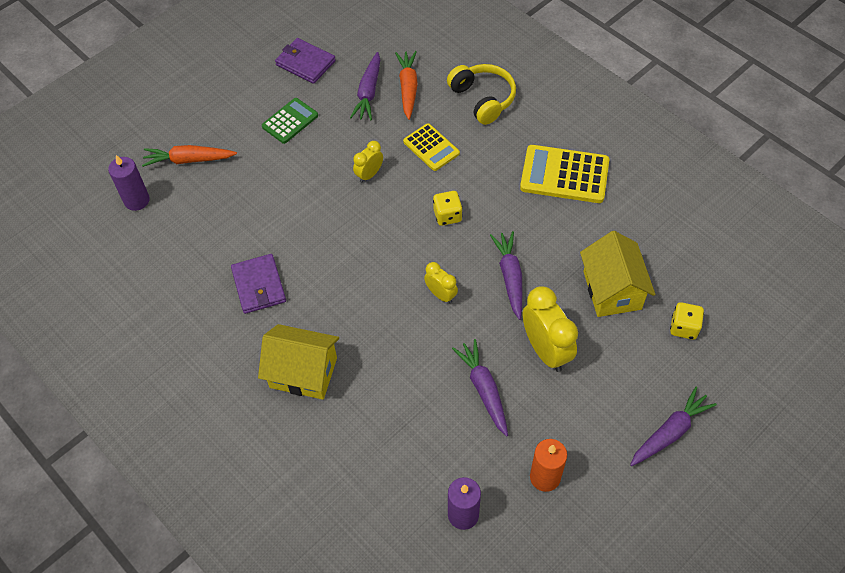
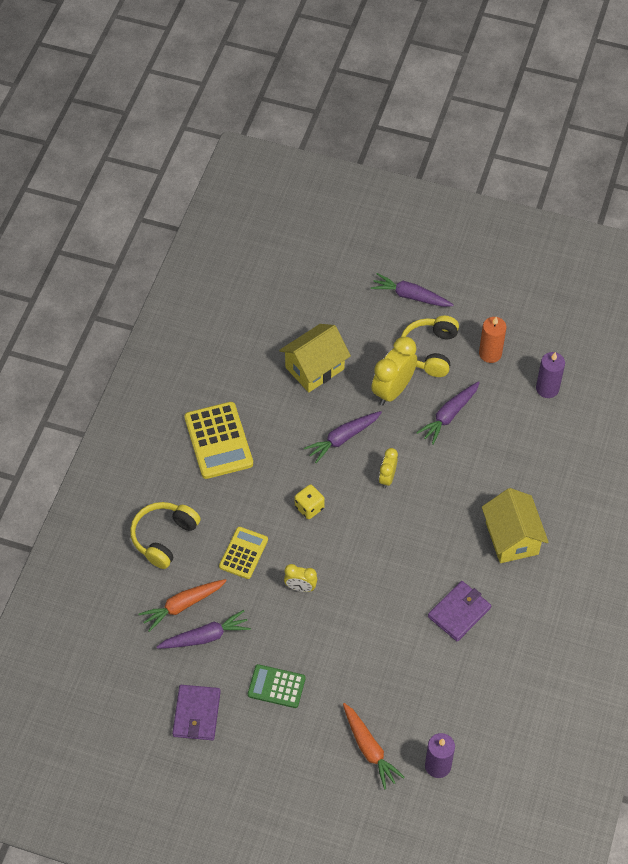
camera: 120 degrees left, 0 degrees up
yellow dice [670,302,704,340] -> none
none -> yellow headphones [401,316,459,377]

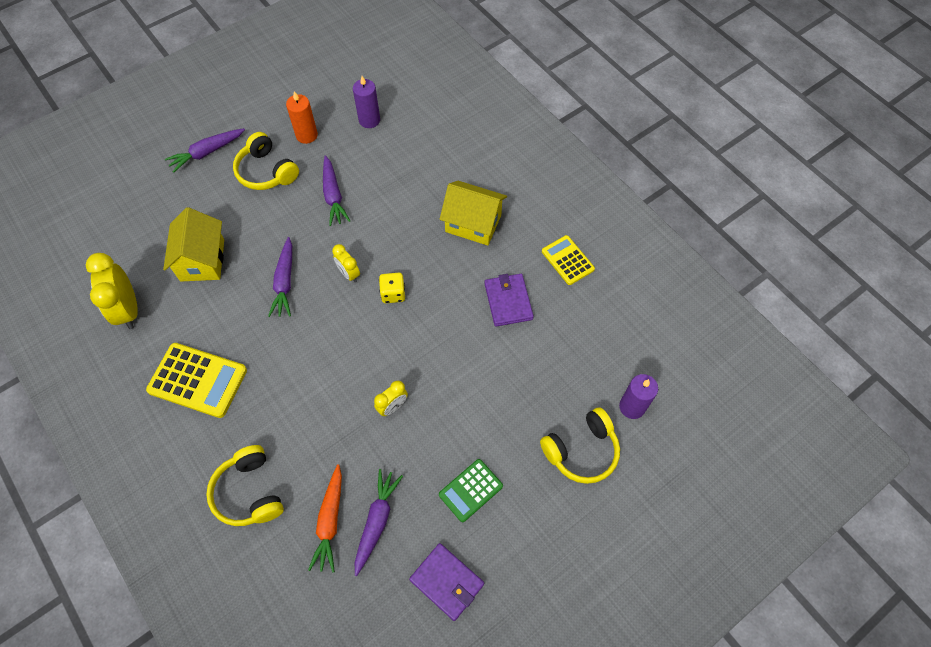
camera: 55 degrees left, 5 degrees up
yellow calculator [219,527,268,579] -> yellow calculator moved to [542,235,595,285]
yellow dice [295,485,325,519] -> yellow dice moved to [379,273,405,303]
orange carrot [343,703,405,789] -> yellow headphones [540,408,620,484]
yellow clock [371,337,417,406] -> yellow clock moved to [86,253,138,329]

